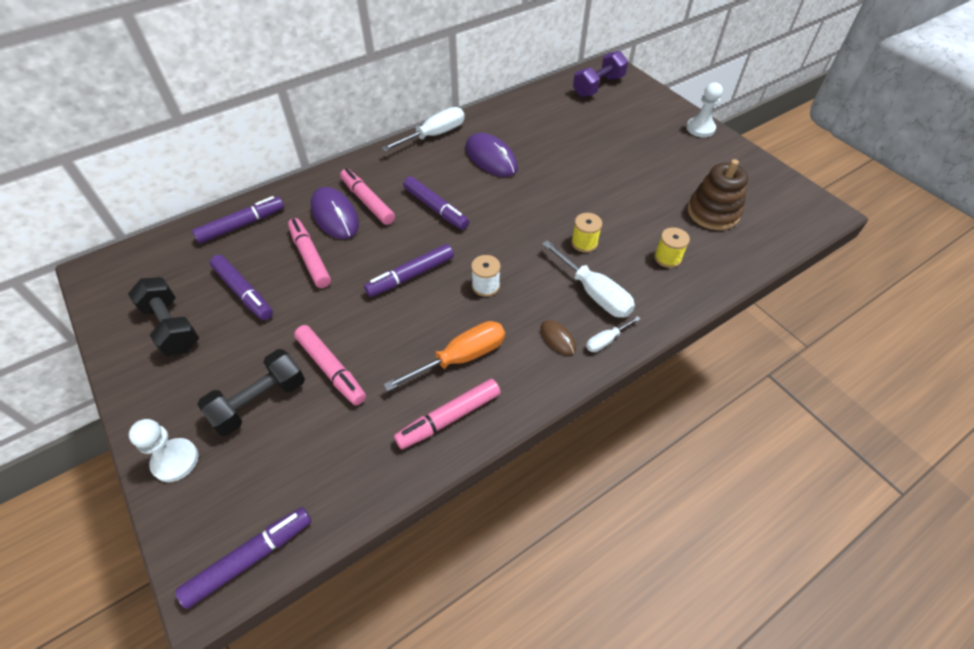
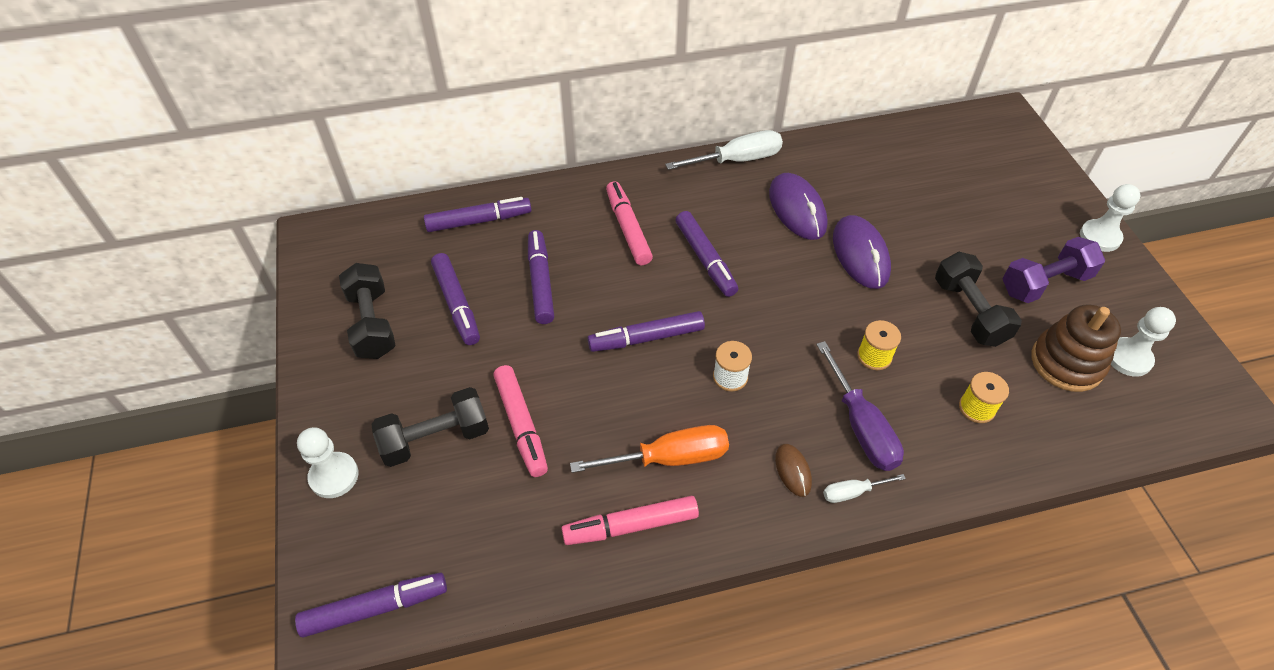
camera: 20 degrees right, 0 degrees up
pink marker [288,218,331,288] -> purple marker [528,230,554,324]
purple mouse [311,187,359,239] -> purple mouse moved to [833,215,891,289]
white screwdriver [542,240,635,318] -> purple screwdriver [816,341,904,471]
purple dumbbell [573,51,628,97] -> purple dumbbell moved to [1002,237,1105,303]
none -> black dumbbell [935,251,1022,347]
none -> white pawn [1111,307,1176,377]

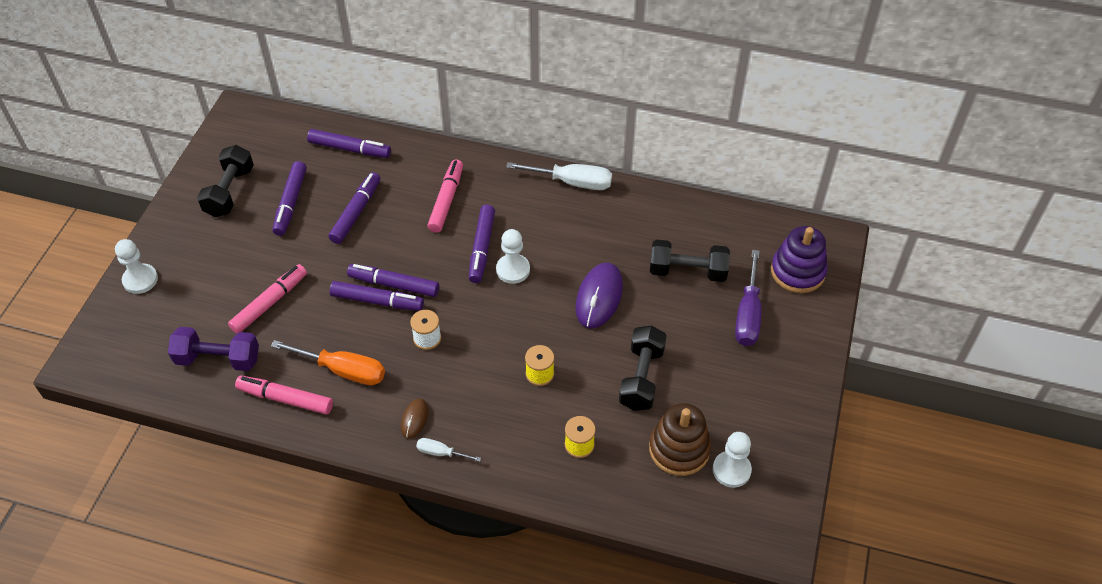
camera: 30 degrees right, 0 degrees up
purple marker [295,572,447,638] -> purple marker moved to [330,281,424,311]
black dumbbell [371,387,489,467] -> black dumbbell moved to [650,239,730,282]
pink marker [493,365,548,477] -> pink marker turned 150 degrees counterclockwise [228,264,307,334]
purple mouse [769,173,828,240] -> none
purple screwdriver [816,341,904,471] -> purple screwdriver moved to [735,250,761,346]
purple dumbbell [1002,237,1105,303] -> purple dumbbell moved to [168,327,259,371]
white pawn [1080,184,1140,252] -> white pawn moved to [496,229,530,284]
none -> purple stacking toy [771,226,828,293]

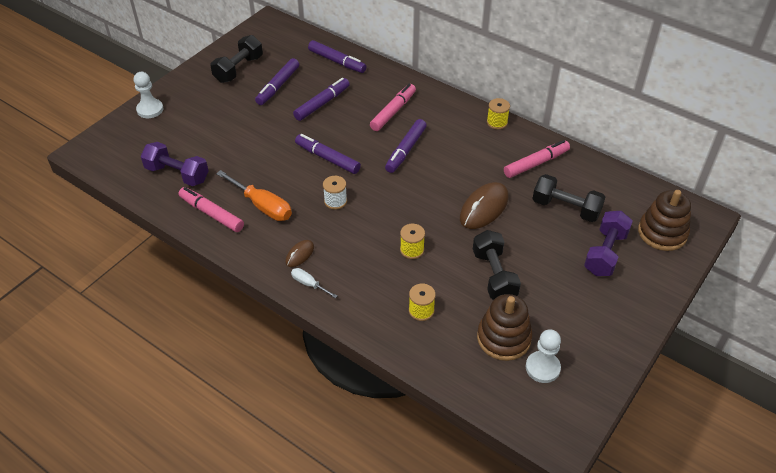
camera: 20 degrees right, 5 degrees down
pink marker [228,264,307,334] -> pink marker moved to [504,140,570,178]
purple marker [330,281,424,311] -> none
white pawn [496,229,530,284] -> none
white screwdriver [506,162,612,190] -> yellow spool [487,98,510,130]
purple mouse [575,262,623,328] -> brown mouse [460,182,509,229]
black dumbbell [619,325,667,411] -> black dumbbell turned 45 degrees counterclockwise [473,230,521,300]
purple screwdriver [735,250,761,346] -> purple dumbbell [584,211,633,276]
purple stacking toy [771,226,828,293] -> brown stacking toy [638,190,691,251]

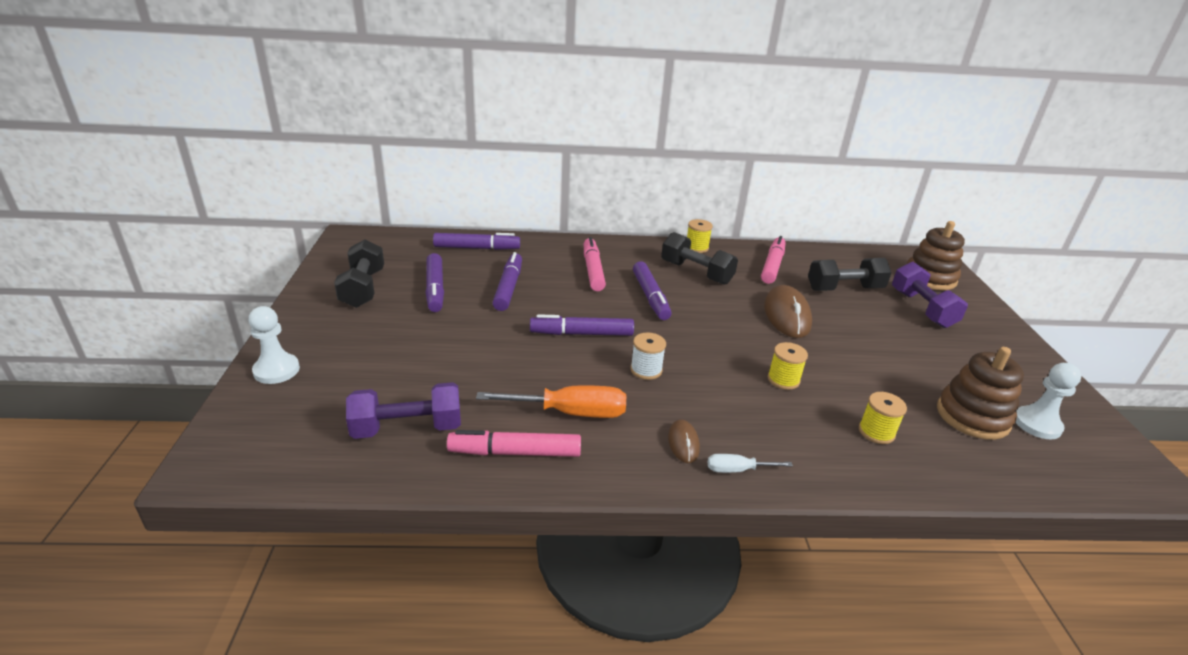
camera: 40 degrees left, 15 degrees down
black dumbbell [473,230,521,300] -> black dumbbell moved to [661,232,738,285]

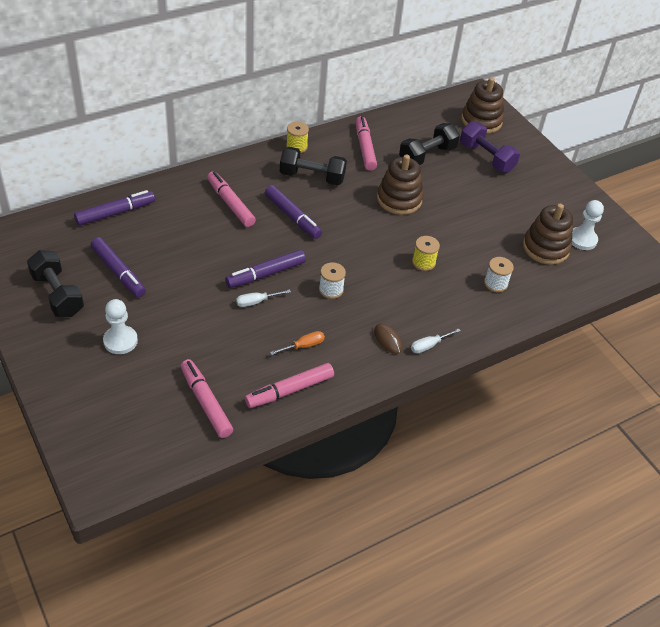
camera: 30 degrees left, 15 degrees up
white pawn [249,306,300,384] -> white pawn moved to [103,299,138,354]
purple dumbbell [346,382,461,439] -> pink marker [180,359,233,438]
orange screwdriver [476,385,626,418] -> orange screwdriver [270,331,325,355], size x0.53
purple marker [493,252,522,311] -> none
brown mouse [764,285,812,338] -> brown stacking toy [377,154,423,215]
yellow spool [859,392,907,444] -> white spool [484,257,514,292]
none -> white screwdriver [236,289,291,307]

